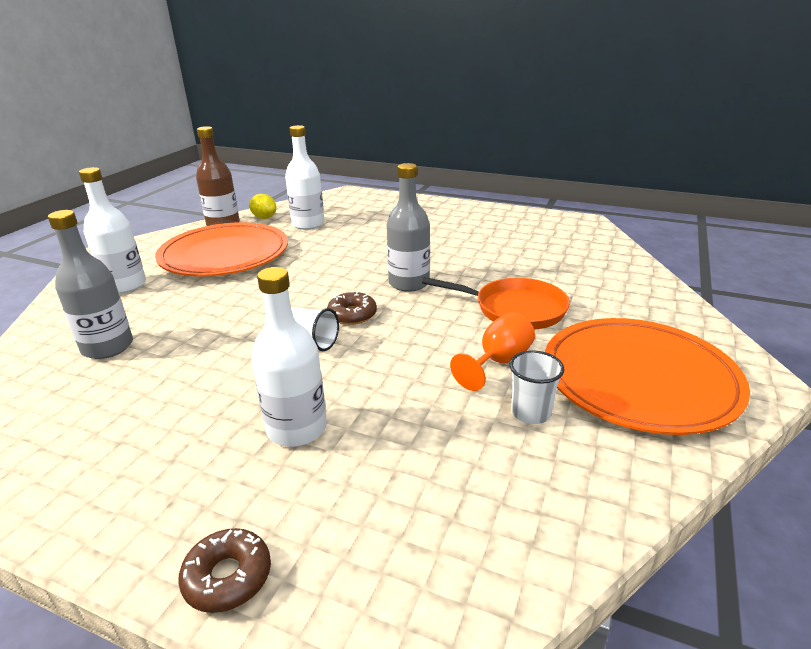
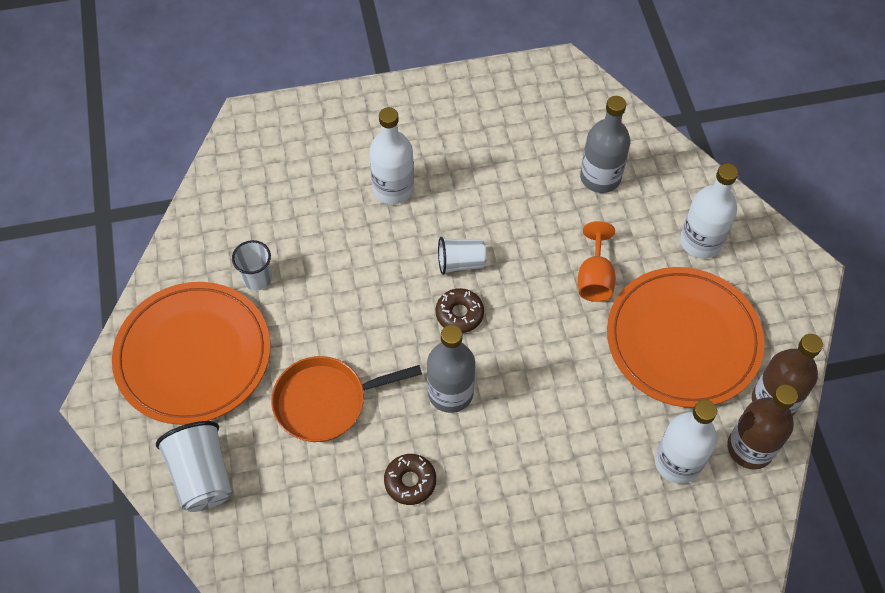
camera: 145 degrees right, 30 degrees up
brown donut [178,528,271,613] -> brown donut moved to [384,454,436,505]
yellow lemon [249,194,277,219] -> brown bottle [727,384,798,470]
orange goblet [450,312,535,391] -> orange goblet moved to [578,221,616,302]
none -> white cup [156,421,232,512]

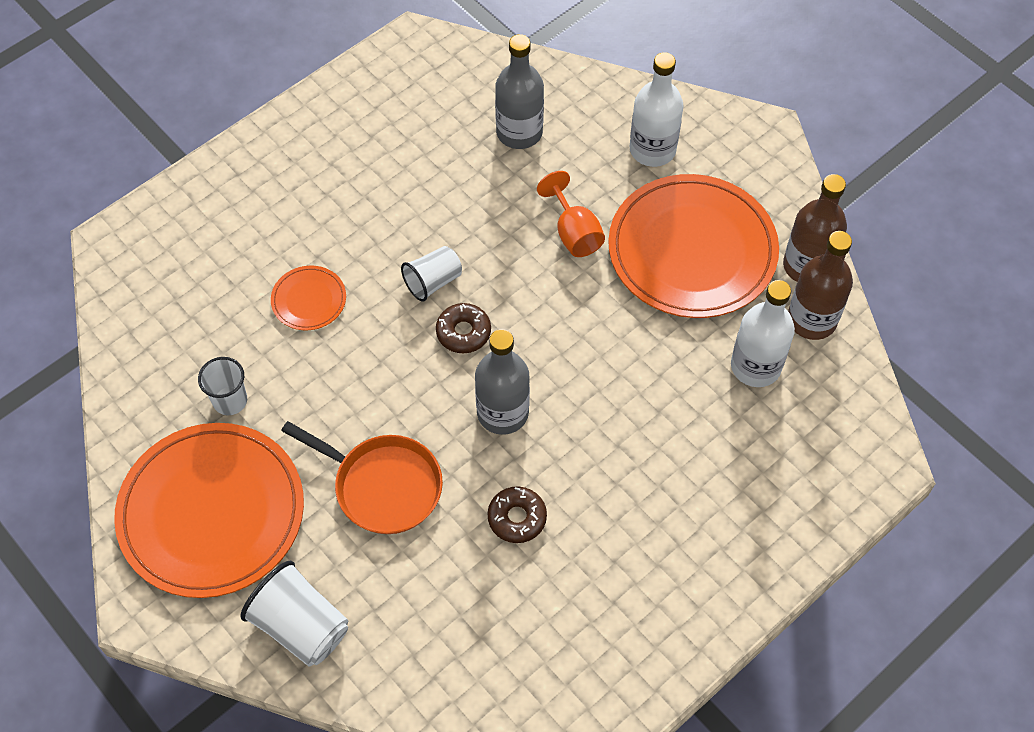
camera: 30 degrees left, 0 degrees up
orange pan [271,356,422,442] -> orange pan turned 105 degrees counterclockwise [281,421,443,534]
white bottle [369,107,414,204] -> none
none -> orange plate [271,266,346,331]

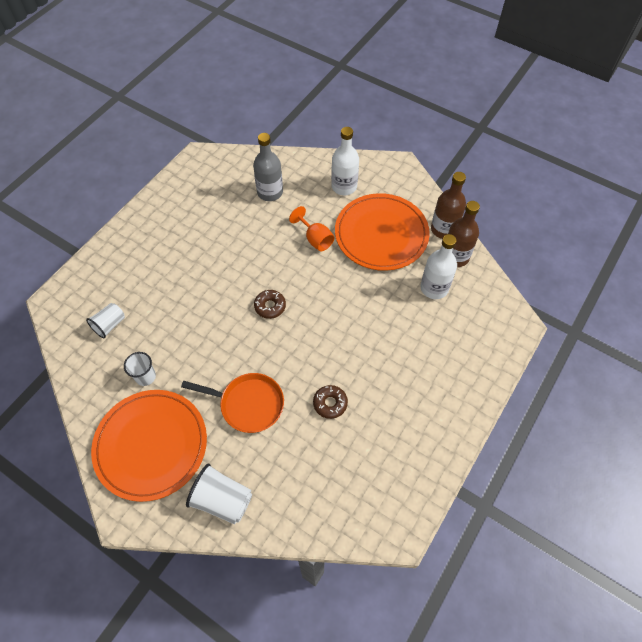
camera: 15 degrees left, 0 degrees up
orange plate [271,266,346,331] -> none
white cup [401,246,462,302] -> white cup moved to [86,303,125,338]
grey bottle [475,329,530,435] -> none

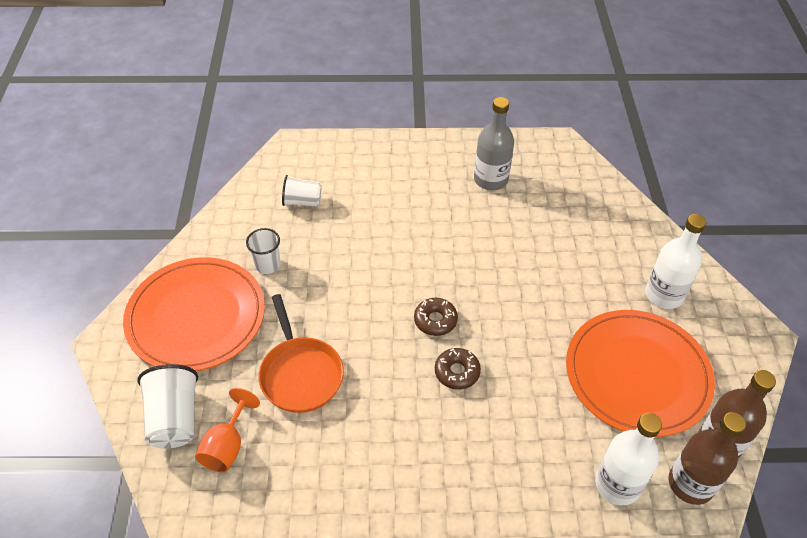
camera: 55 degrees right, 10 degrees down
grey bottle [253,133,283,201] -> grey bottle moved to [474,97,514,190]
orange goblet [289,206,334,251] -> orange goblet moved to [195,388,260,472]
brown donut [313,385,348,419] -> brown donut moved to [435,348,481,390]

